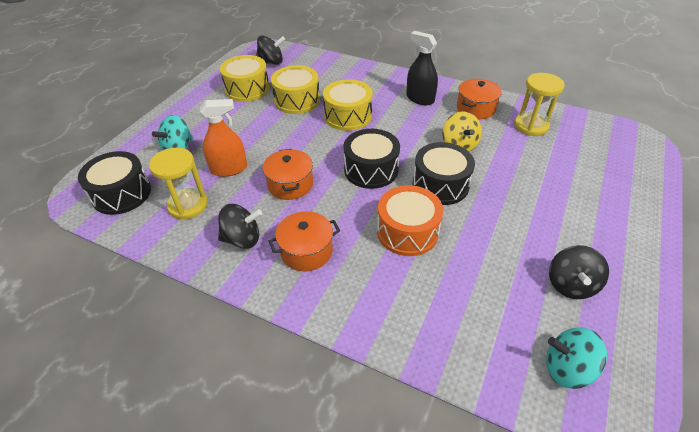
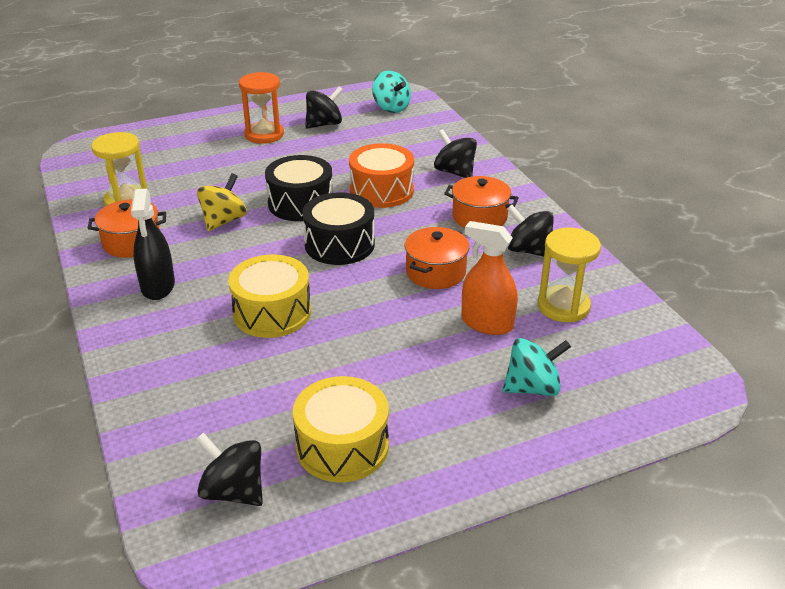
camera: 140 degrees left, 10 degrees down
black drum [78,151,151,215] -> none
yellow drum [271,65,320,114] -> none
none -> orange hourglass [239,72,284,144]
none -> black spinning top [434,129,477,178]

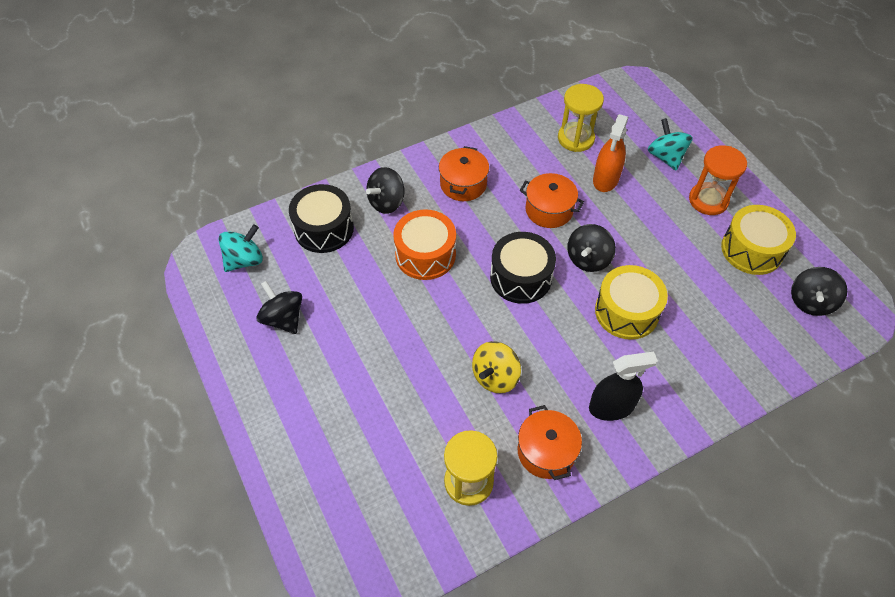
camera: 95 degrees left, 20 degrees up
yellow spinning top [197,173,247,231] -> yellow spinning top turned 75 degrees counterclockwise [472,341,521,393]
orange hourglass [239,72,284,144] -> orange hourglass moved to [689,145,747,215]
black drum [265,155,333,221] -> black drum moved to [289,184,354,253]
black spinning top [507,205,554,257] -> black spinning top moved to [567,224,616,272]

